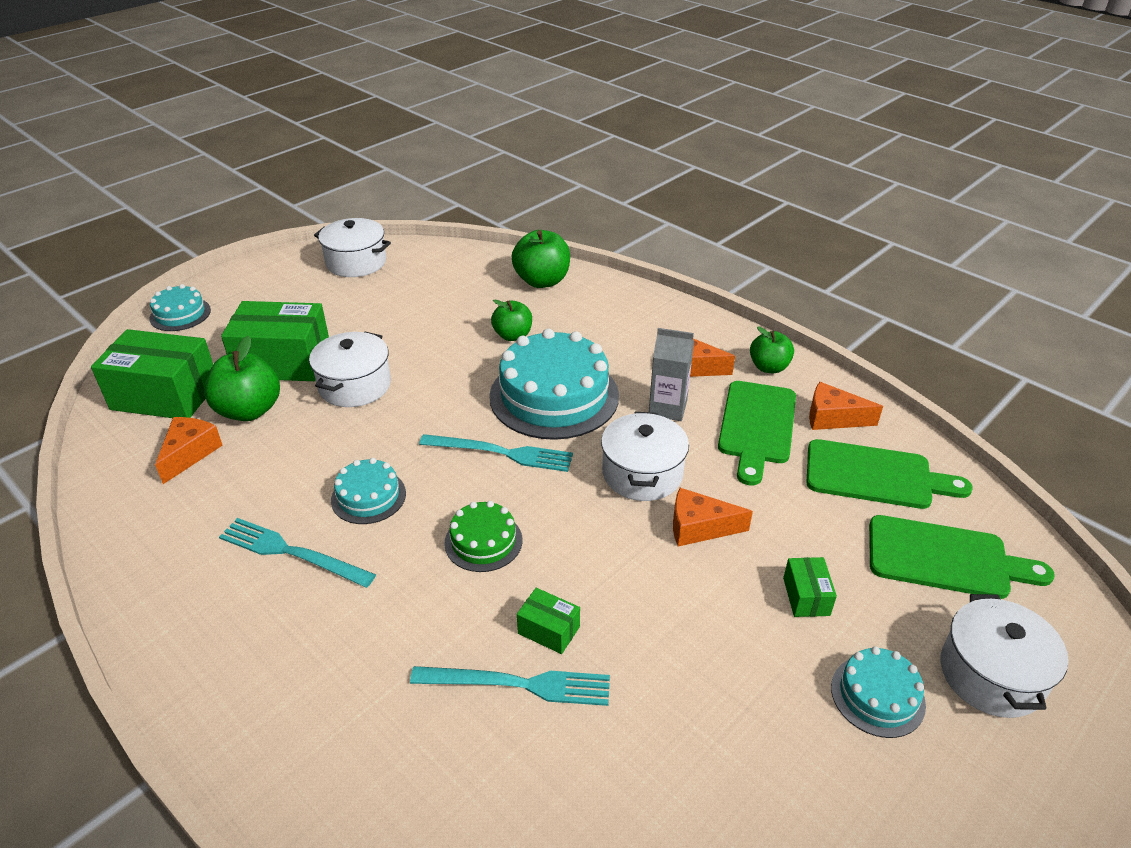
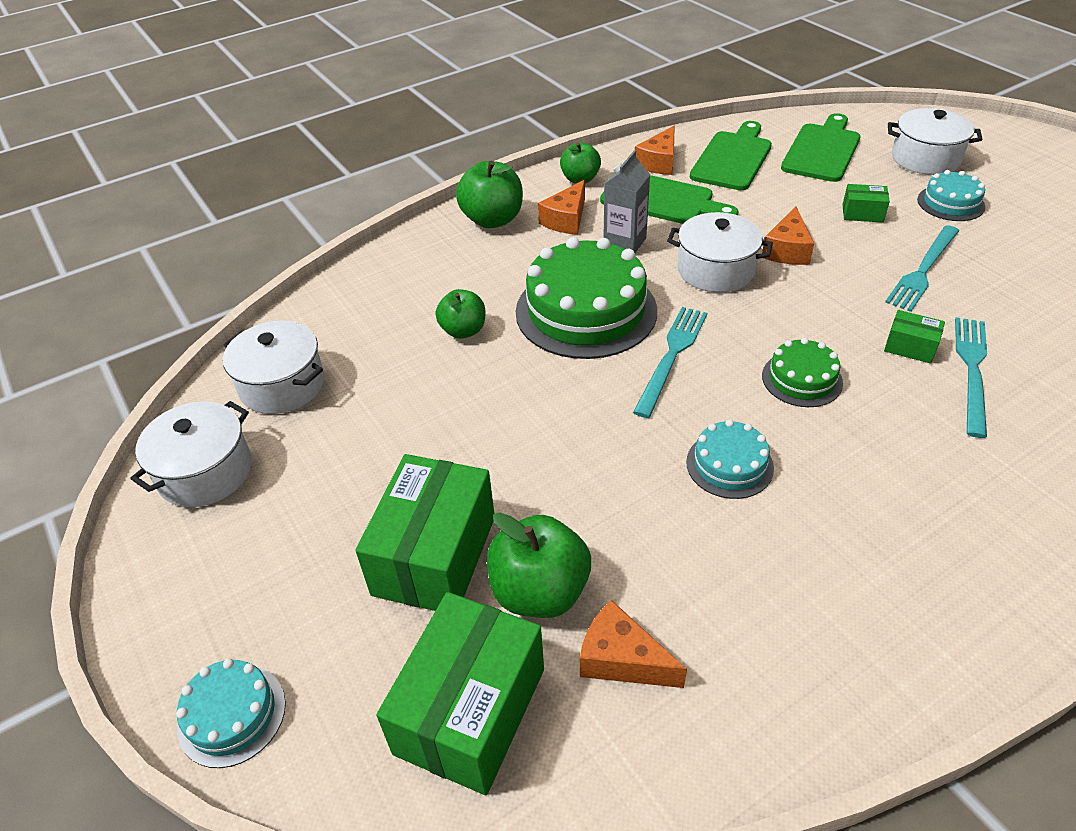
camera: 75 degrees left, 5 degrees up
turquoise fork [219,518,376,588] -> turquoise fork moved to [885,225,959,312]
white pot [309,331,391,407] -> white pot moved to [223,321,324,414]
turquoise cake [489,329,619,440] -> green cake [516,237,657,359]
green apple [512,230,570,288] -> green apple moved to [456,161,523,228]
green box [517,588,580,654] -> green box turned 75 degrees clockwise [884,310,945,364]

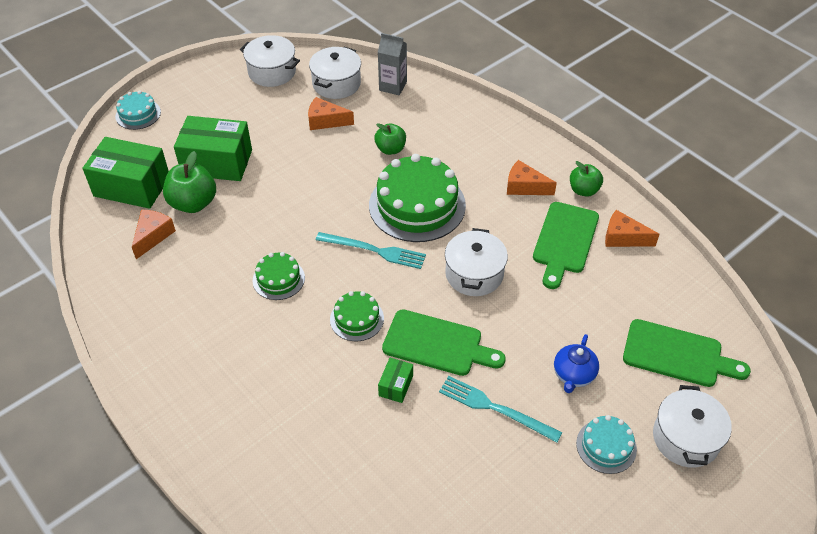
camera: 80 degrees right, 5 degrees up
green apple [456,161,523,228] -> none
grey carton [603,150,650,253] -> grey carton moved to [378,33,407,95]
turquoise cake [686,419,774,499] -> green cake [253,252,305,300]
green cutting board [690,121,772,190] -> green cutting board moved to [382,309,506,376]
orange cheese [762,206,814,265] -> orange cheese moved to [308,97,354,130]
green box [842,184,890,223] -> blue teapot [554,334,599,393]
turquoise fork [955,317,987,438] -> none

